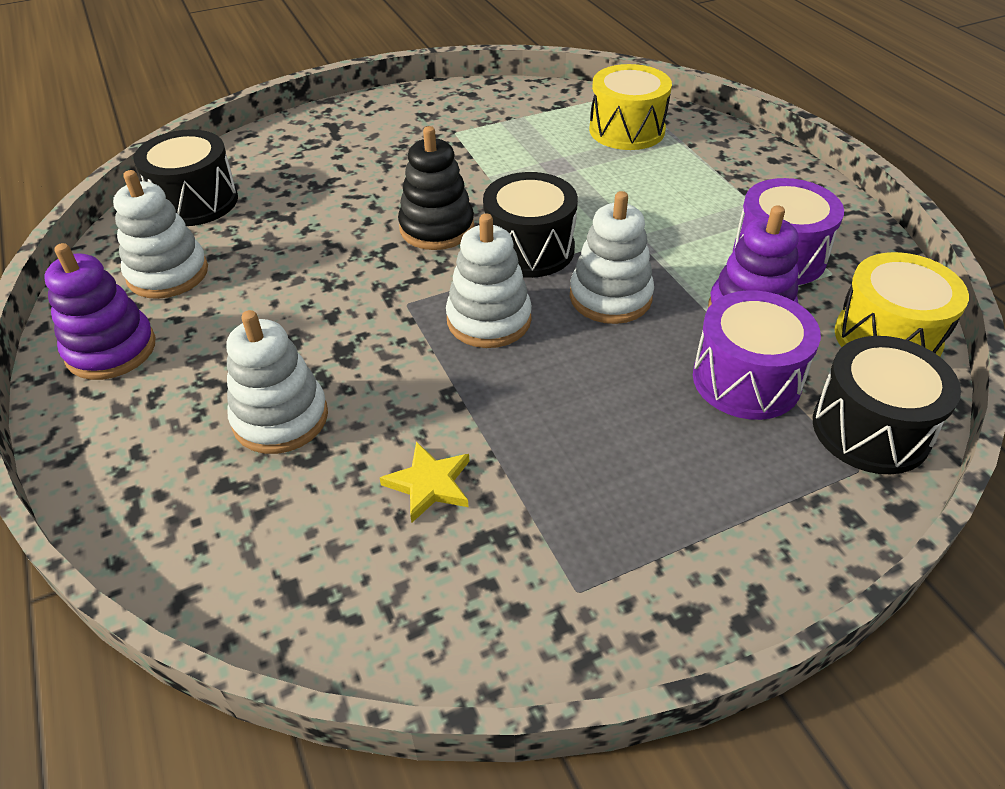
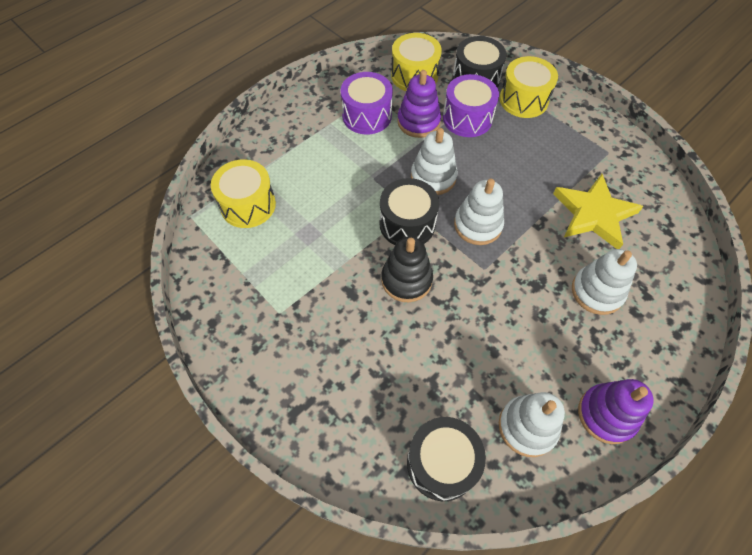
camera: 110 degrees left, 15 degrees up
yellow star [380,441,470,523] -> yellow star [553,174,643,249], size x1.97
none -> yellow drum [500,56,558,118]

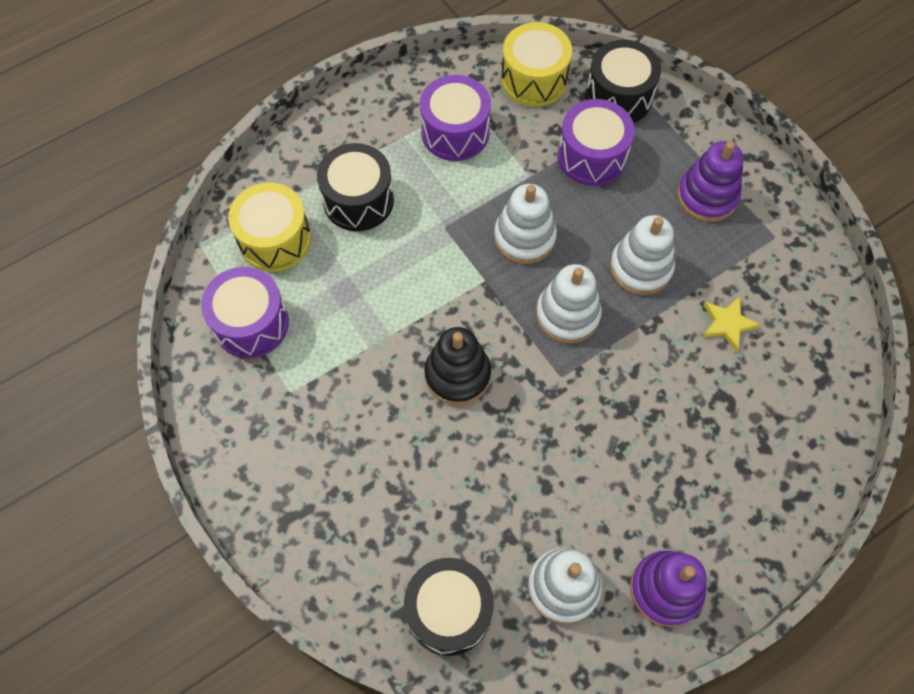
camera: 10 degrees right, 5 degrees up
black drum [380,178,439,245] -> black drum moved to [317,143,394,231]
purple stacking toy [397,70,441,138] -> purple stacking toy moved to [677,141,744,222]
yellow drum [500,56,558,118] -> none
yellow star [553,174,643,249] -> yellow star [702,296,761,352], size x0.51
white stacking toy [572,249,637,315] -> white stacking toy moved to [610,215,675,295]
none -> purple drum [201,267,289,358]

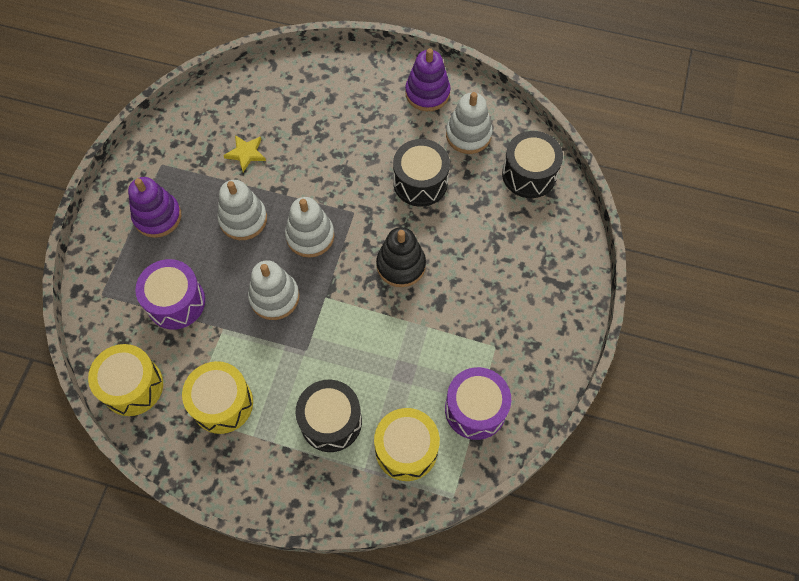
camera: 130 degrees left, 0 degrees up
purple drum [420,75,491,161] -> yellow drum [182,361,253,434]
black drum [585,40,661,123] -> black drum moved to [393,139,450,207]

